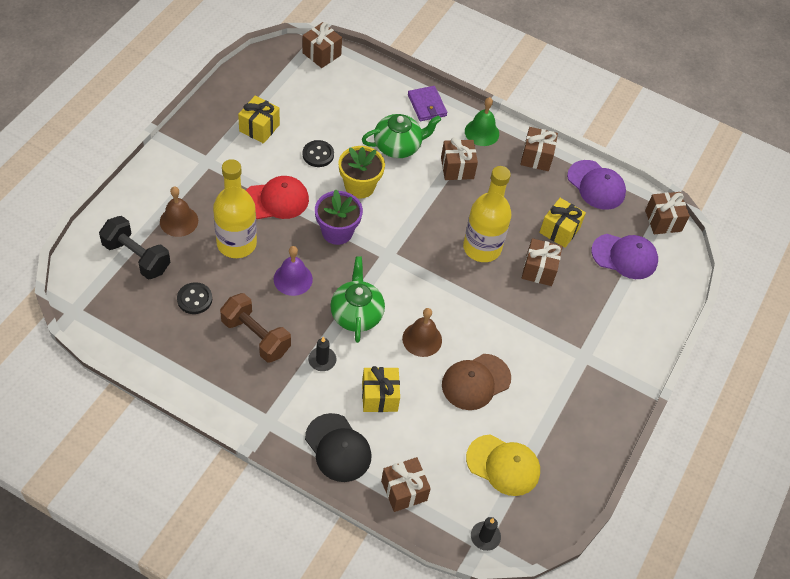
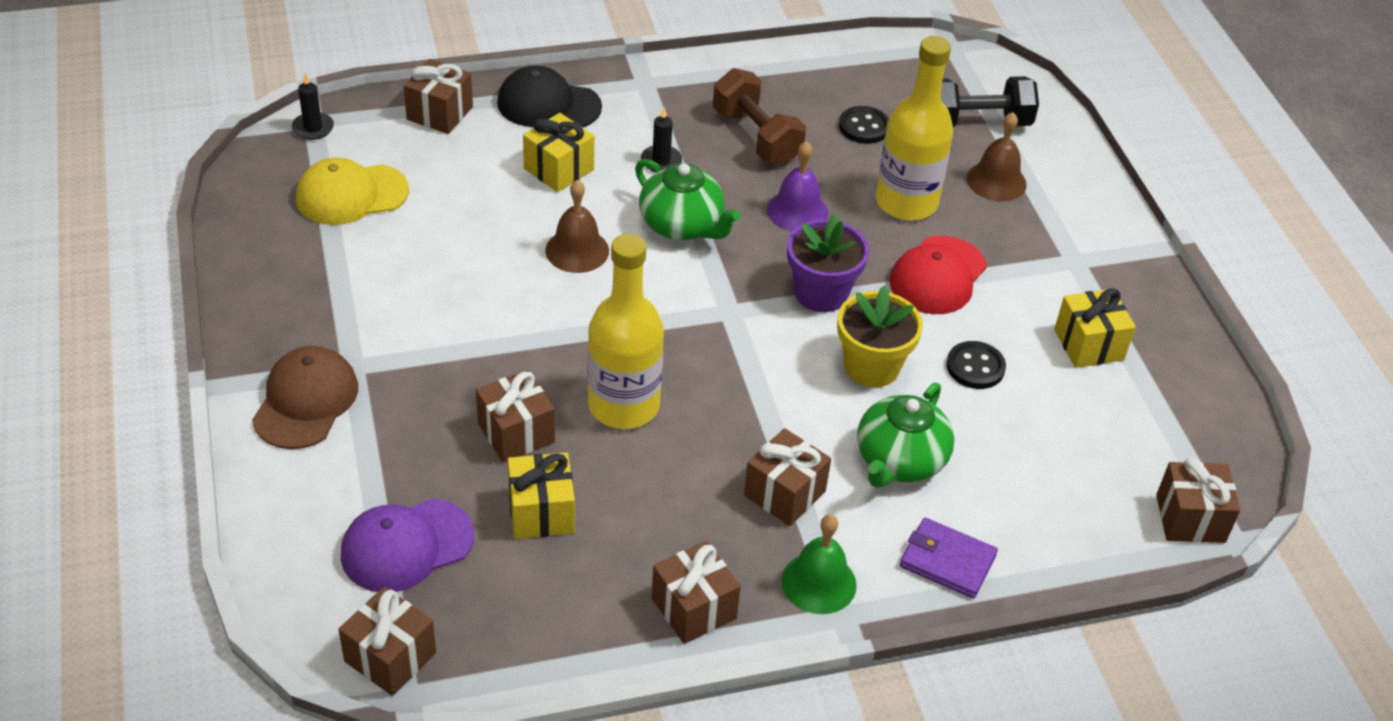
camera: 140 degrees right, 10 degrees down
brown dumbbell [220,293,291,363] -> brown dumbbell turned 60 degrees clockwise [713,68,806,165]
brown cap [442,354,511,410] -> brown cap moved to [252,346,358,449]
purple cap [567,160,626,210] -> none

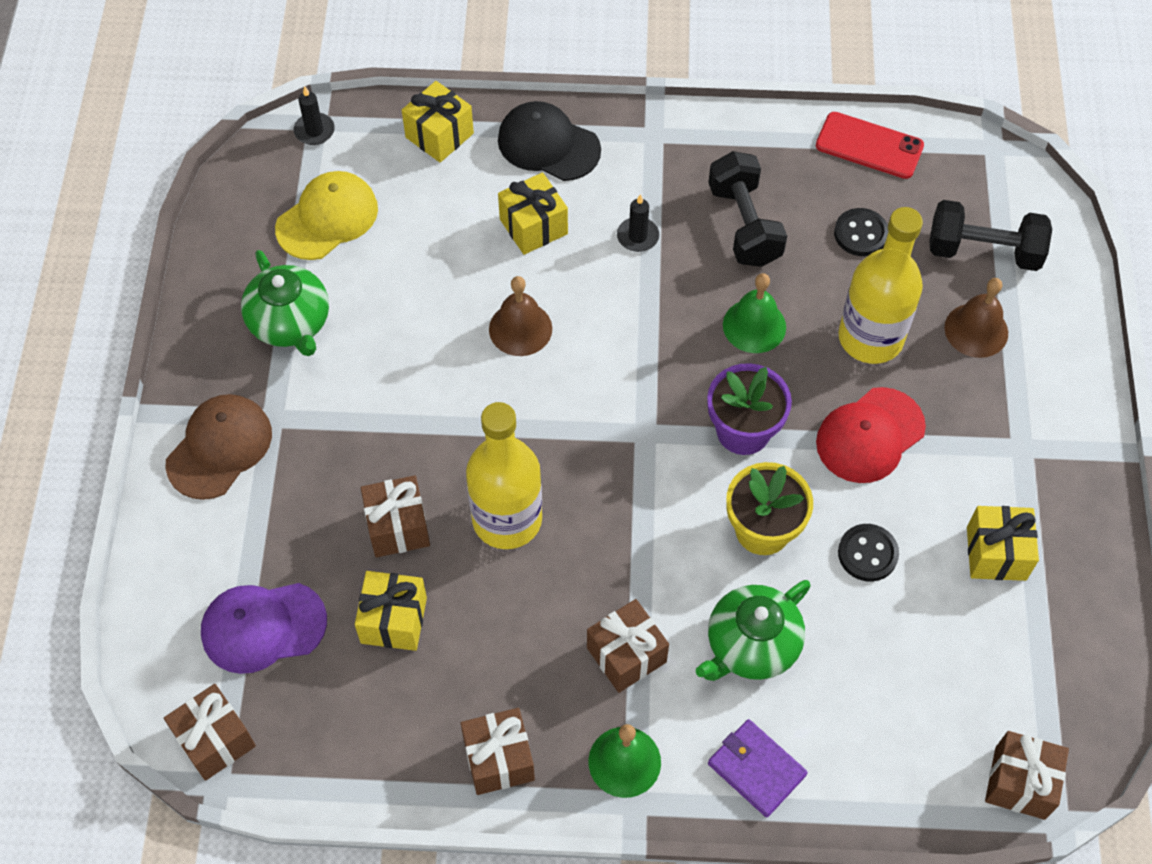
camera: 20 degrees right, 15 degrees up
yellow cap [296,158,409,225] -> yellow cap turned 135 degrees clockwise [275,171,378,260]
brown gift [404,59,473,134] -> yellow gift [402,81,474,163]
green teapot [635,159,740,240] -> green teapot moved to [241,250,329,356]
brown dumbbell [713,68,806,165] -> black dumbbell [708,151,787,267]
purple bell [767,141,828,231] -> green bell [723,273,786,353]
none -> red phone [816,112,924,179]

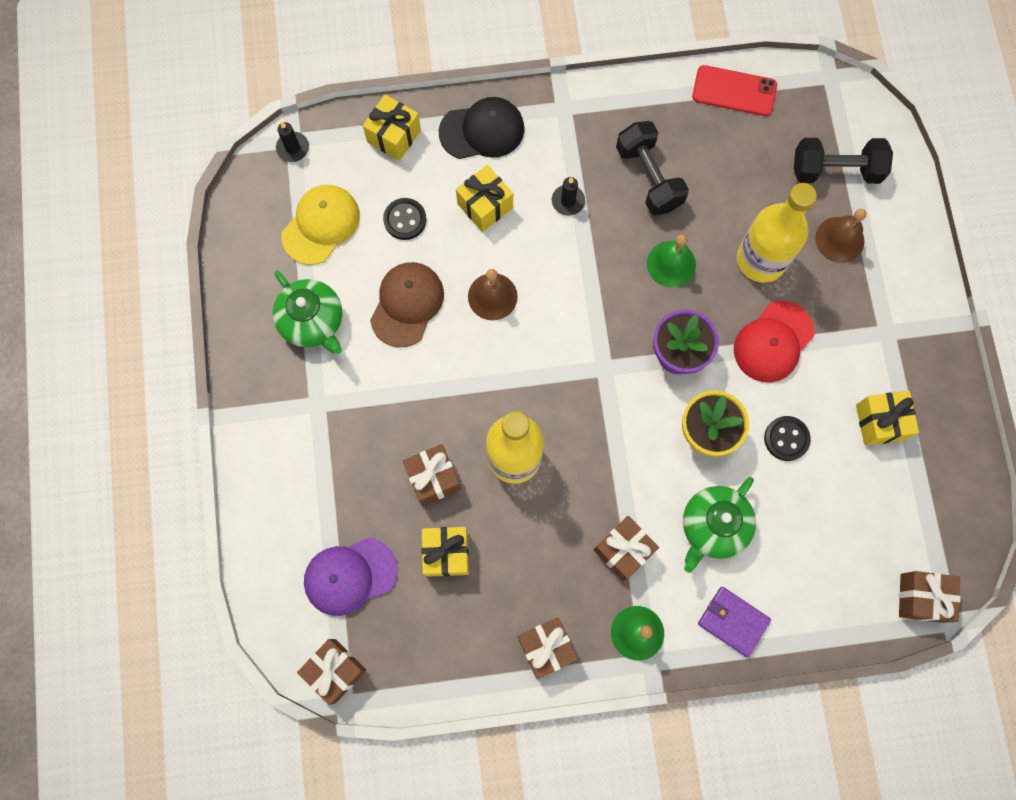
camera: 10 degrees left, 15 degrees up
brown cap [165,394,272,500] -> brown cap moved to [370,262,444,347]
black cap [498,101,601,181] -> black cap turned 150 degrees clockwise [439,97,524,159]
black button [834,208,889,256] -> black button moved to [383,198,426,240]

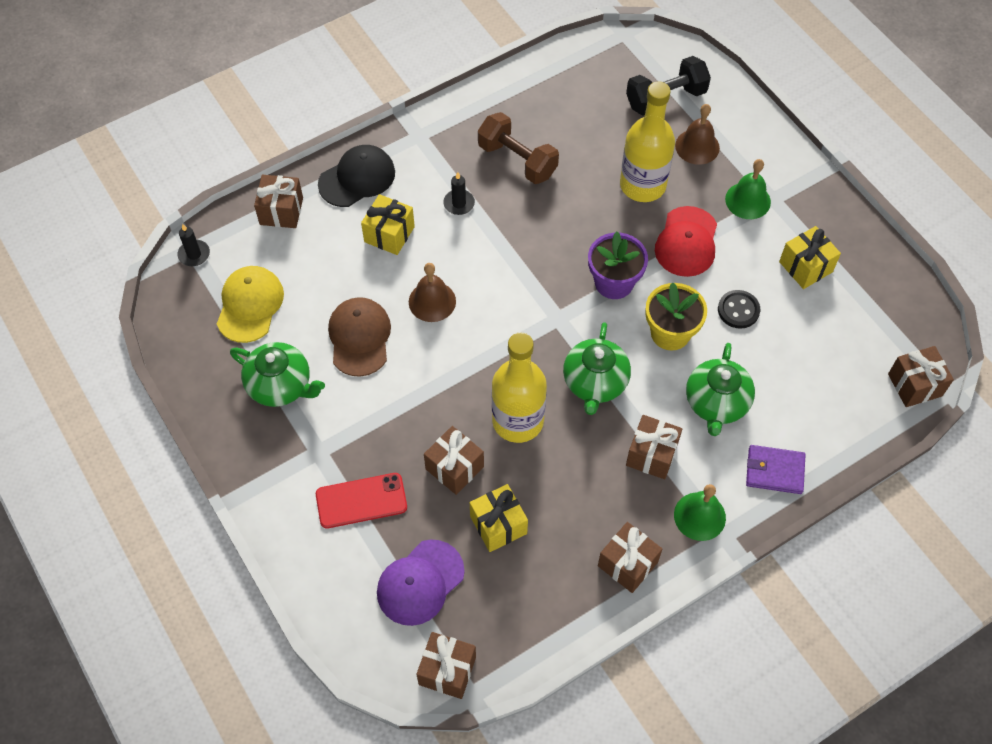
camera: 25 degrees left, 15 degrees down
yellow gift [363,95,421,161] -> brown gift [254,175,303,228]
black button [383,198,426,240] -> none
black dumbbell [616,121,689,215] -> brown dumbbell [478,112,559,184]
green bell [647,234,696,288] -> green bell moved to [725,159,771,219]
red phone [692,65,777,116] -> red phone moved to [316,473,407,529]
none -> green teapot [563,322,631,415]

